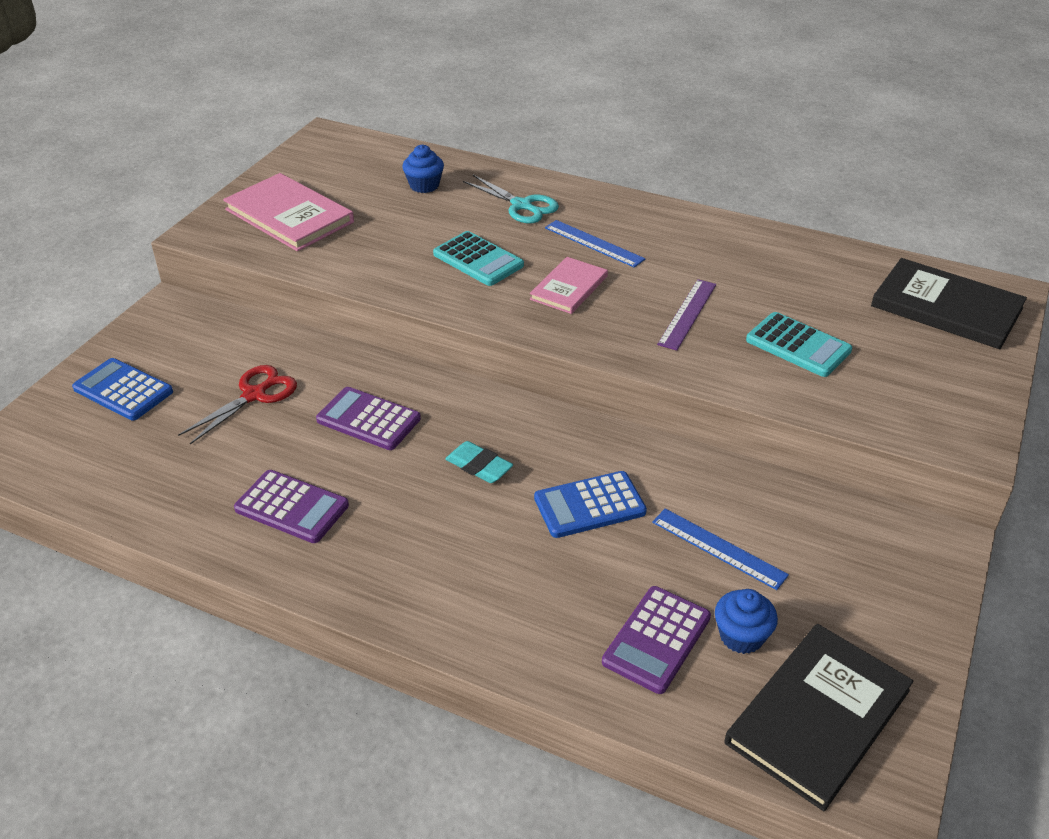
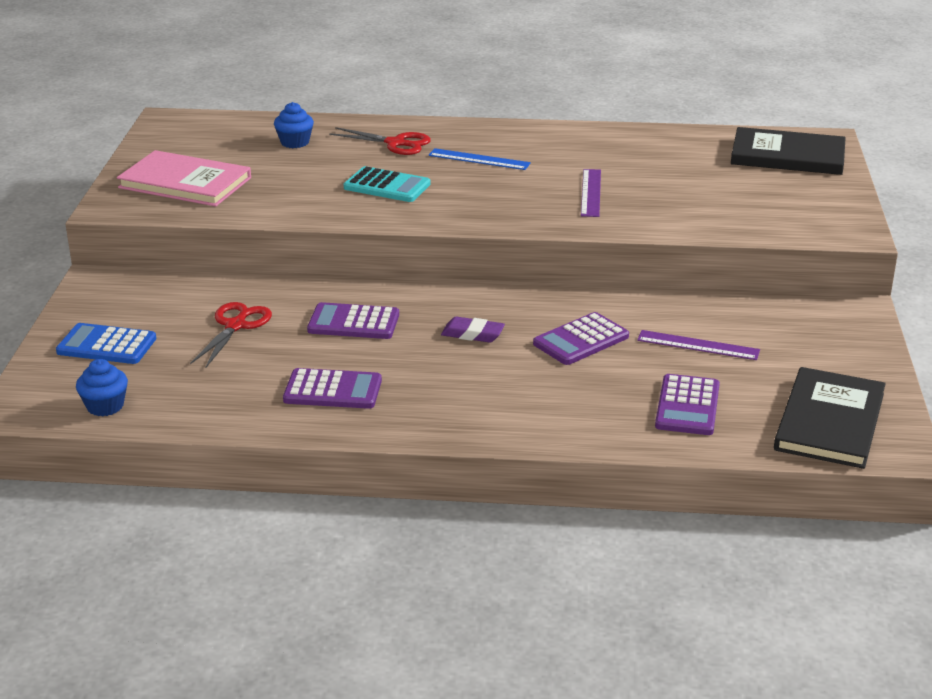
camera: 20 degrees left, 10 degrees down
turquoise eraser [445,441,513,483] -> purple eraser [441,317,505,343]
turquoise scissors [463,175,559,223] -> red scissors [329,127,431,155]
pink book [530,257,608,314] -> none
blue calculator [534,471,647,538] -> purple calculator [533,312,629,365]
blue ruler [652,508,789,590] -> purple ruler [637,330,760,360]
blue cupcake [715,589,778,654] -> blue cupcake moved to [76,359,128,416]
turquoise calculator [746,312,852,377] -> none

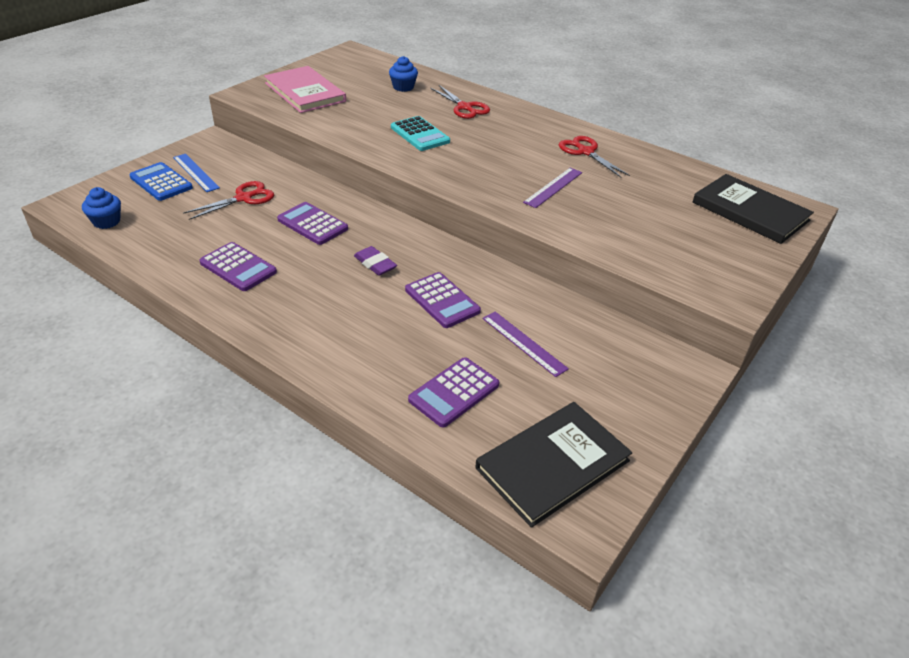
camera: 30 degrees right, 10 degrees up
blue ruler [428,148,531,170] -> blue ruler moved to [173,154,220,192]
purple calculator [533,312,629,365] -> purple calculator turned 120 degrees counterclockwise [405,272,481,328]
none -> red scissors [559,136,630,178]

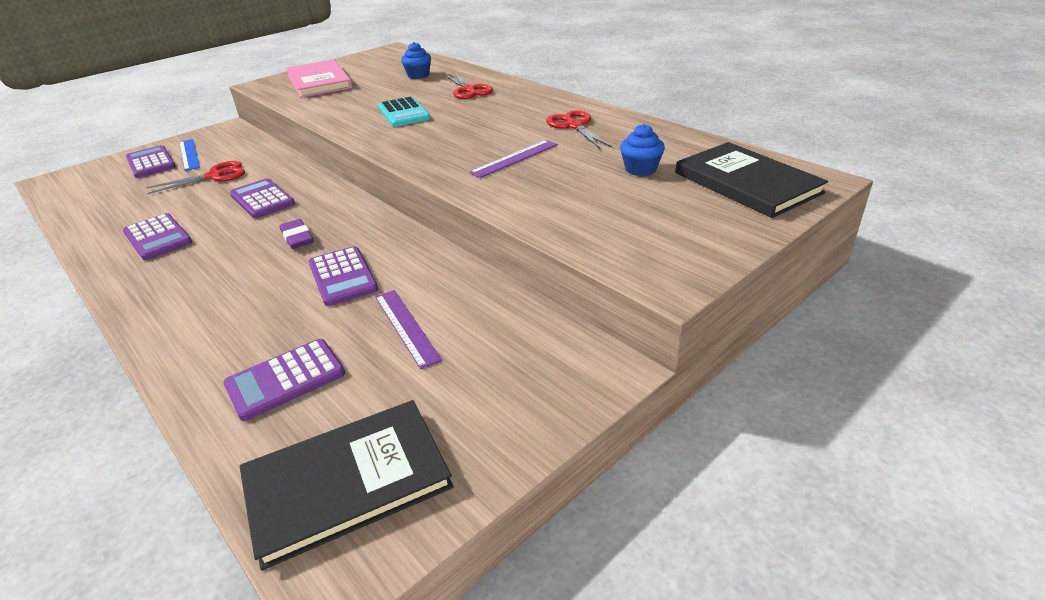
camera: 15 degrees right, 5 degrees down
blue cupcake [82,187,121,229] -> blue cupcake moved to [620,124,665,176]
blue calculator [129,162,193,201] -> purple calculator [126,145,176,178]

